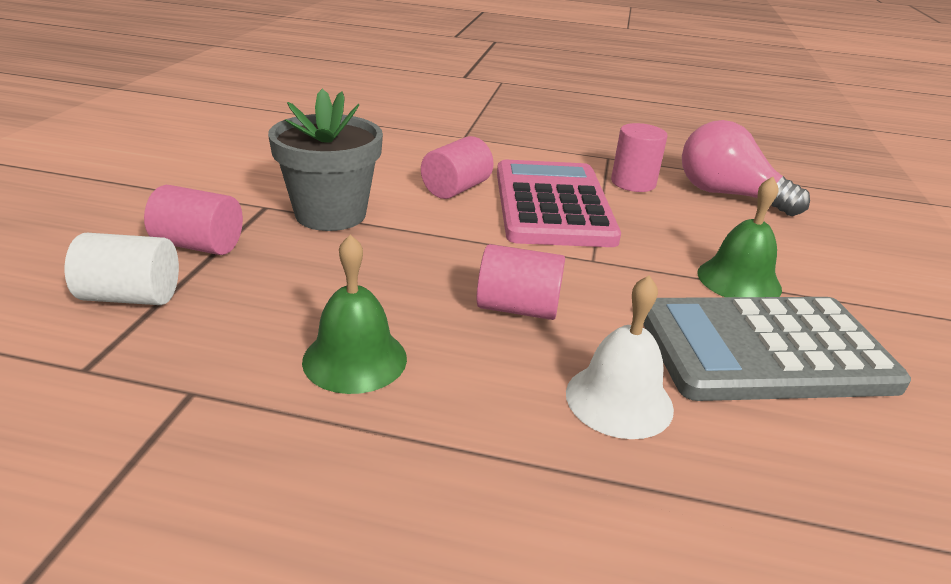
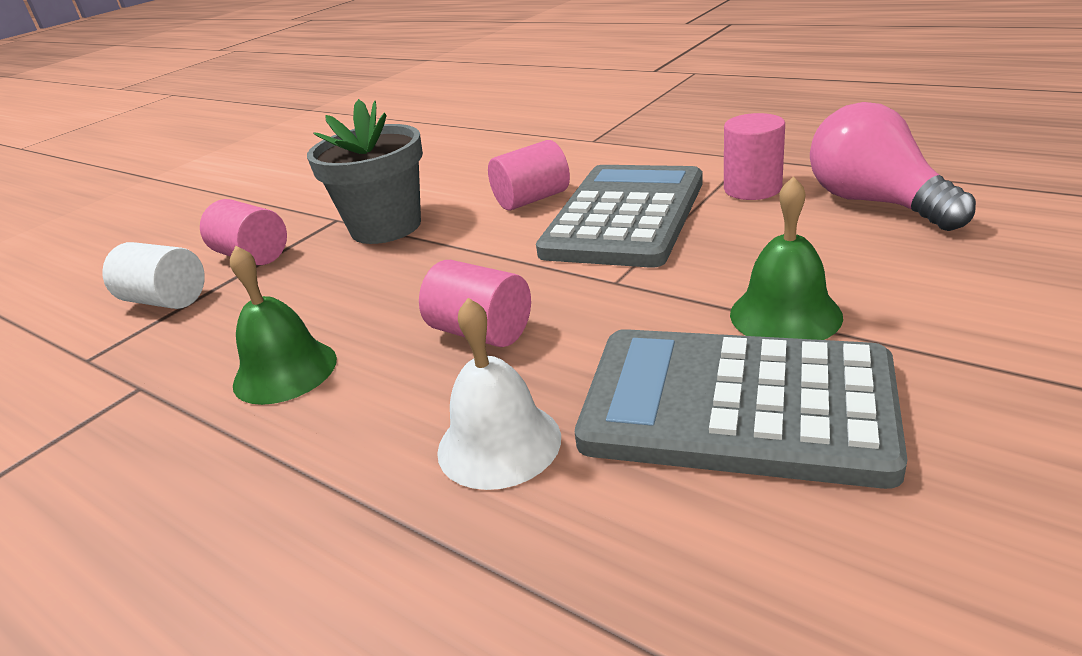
camera: 30 degrees right, 0 degrees up
pink calculator [497,160,621,247] -> grey calculator [536,165,703,268]

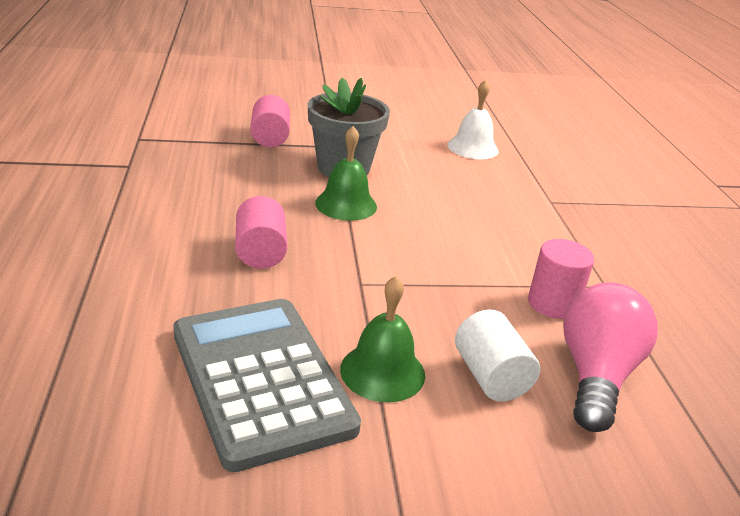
camera: 40 degrees right, 0 degrees up
white cylinder [102,242,205,309] -> white cylinder moved to [455,310,540,401]
green bell [230,246,337,405] -> green bell moved to [315,126,377,221]
white bell [437,298,561,490] -> white bell moved to [447,80,499,159]
pink cylinder [488,140,570,211] -> none
grey calculator [536,165,703,268] -> none

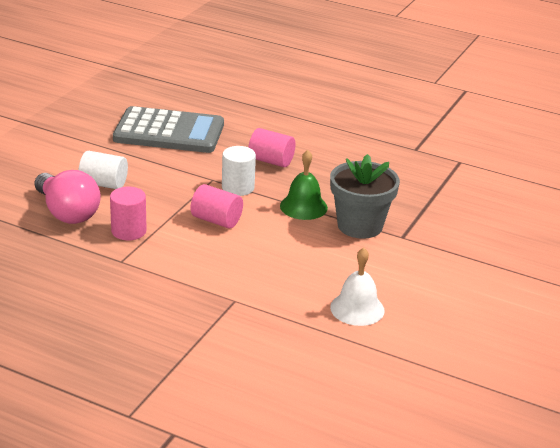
camera: 125 degrees right, 0 degrees up
pink cylinder [250,95,290,147] -> pink cylinder moved to [191,184,243,229]
green bell [340,276,425,402] -> none
none -> white cylinder [222,146,256,196]

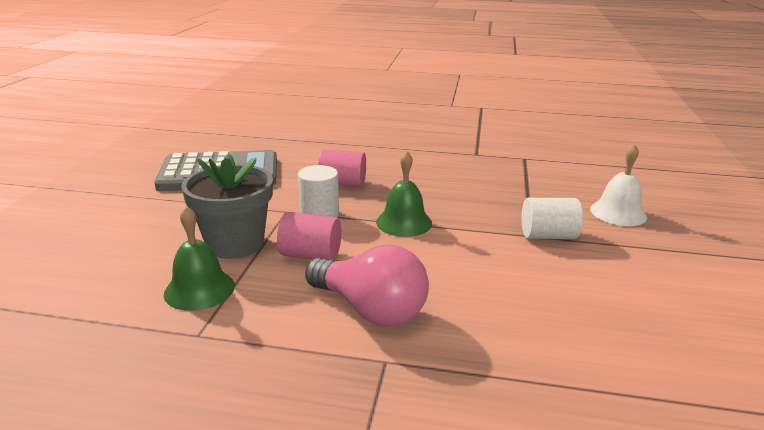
camera: 15 degrees left, 5 degrees down
pink light bulb [35,170,101,224] -> pink light bulb moved to [305,244,429,327]
white cylinder [79,151,128,189] -> white cylinder moved to [521,198,583,239]
pink cylinder [110,187,147,240] -> green bell [164,206,235,311]
grey flower pot [330,154,400,239] -> grey flower pot moved to [181,153,273,259]
white bell [330,247,384,326] -> white bell moved to [590,144,647,226]

